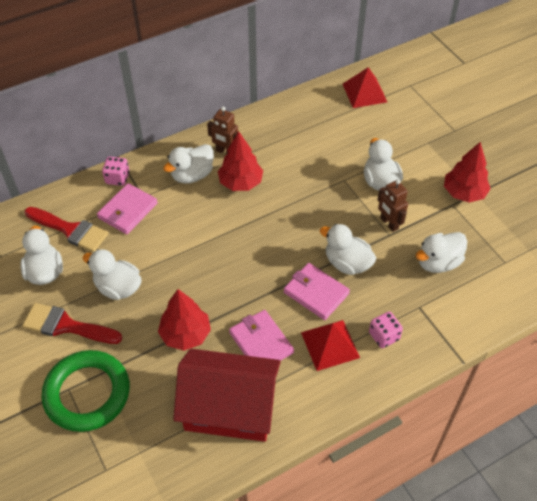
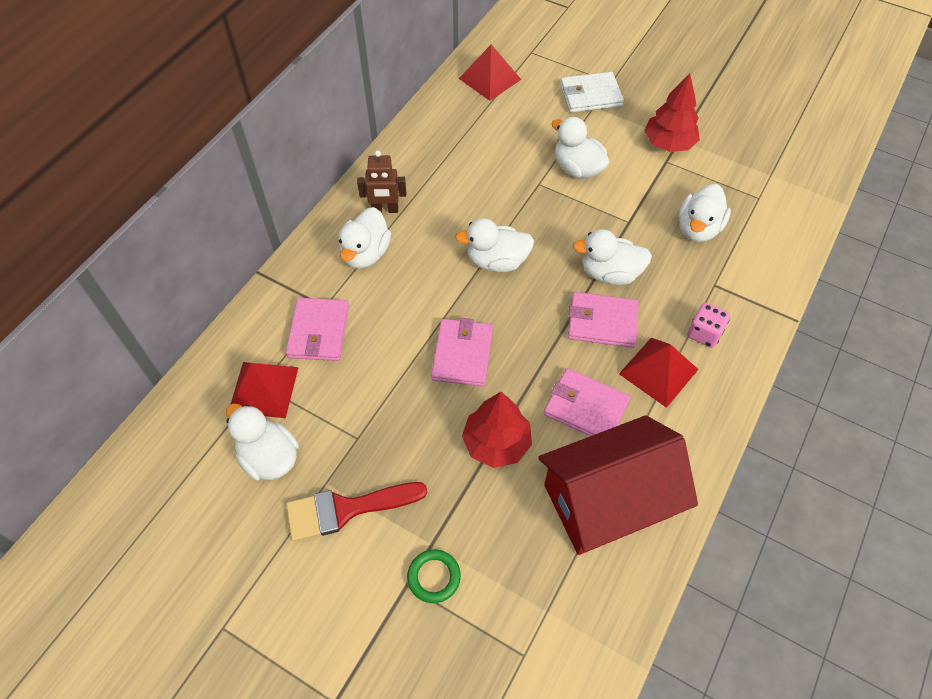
camera: 30 degrees left, 5 degrees up
red brush [25,207,108,252] -> red pyramid [230,362,299,418]
green ring [42,350,130,432] -> green ring [407,549,461,603], size x0.45
white duck [83,249,142,300] -> white duck moved to [455,218,534,272]
pink dice [102,157,130,186] -> none
red tree [218,131,263,191] -> none
brown robot [378,179,408,232] -> none
none -> pink wallet [431,318,493,386]
none -> white wallet [560,72,624,113]

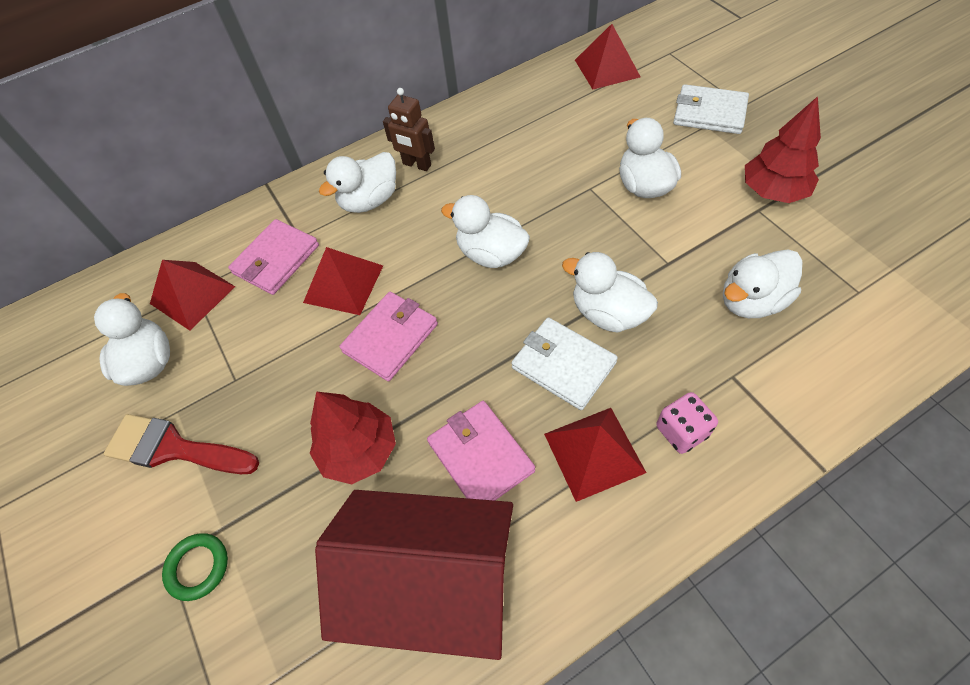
camera: 35 degrees right, 0 degrees up
pink wallet [568,292,639,348] -> white wallet [511,317,618,410]
none -> red pyramid [303,247,383,315]

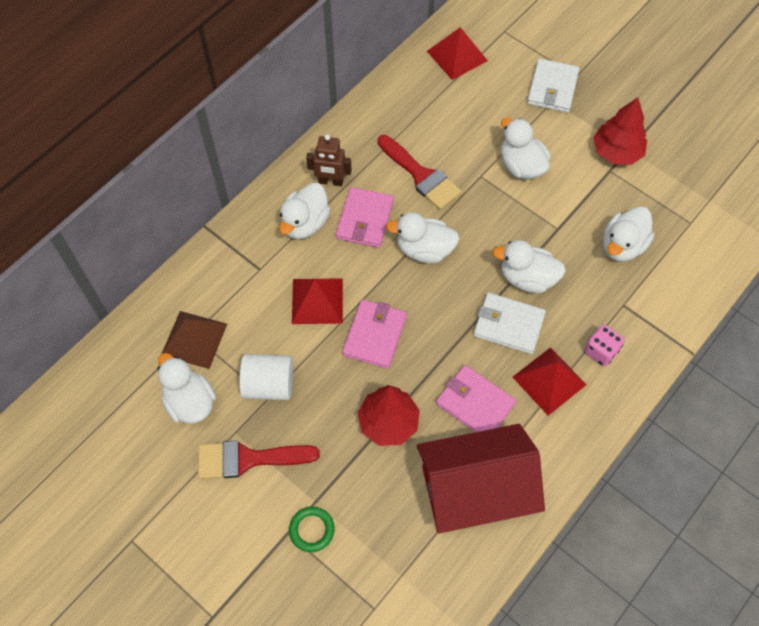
camera: 25 degrees left, 5 degrees up
red pyramid [150,260,236,331] -> brown pyramid [162,311,227,369]
pink wallet [228,219,319,295] -> pink wallet moved to [336,187,394,248]
white wallet [673,84,749,134] -> white wallet turned 75 degrees counterclockwise [527,59,579,113]
none -> white cylinder [239,354,293,400]
none -> red brush [378,135,462,210]

